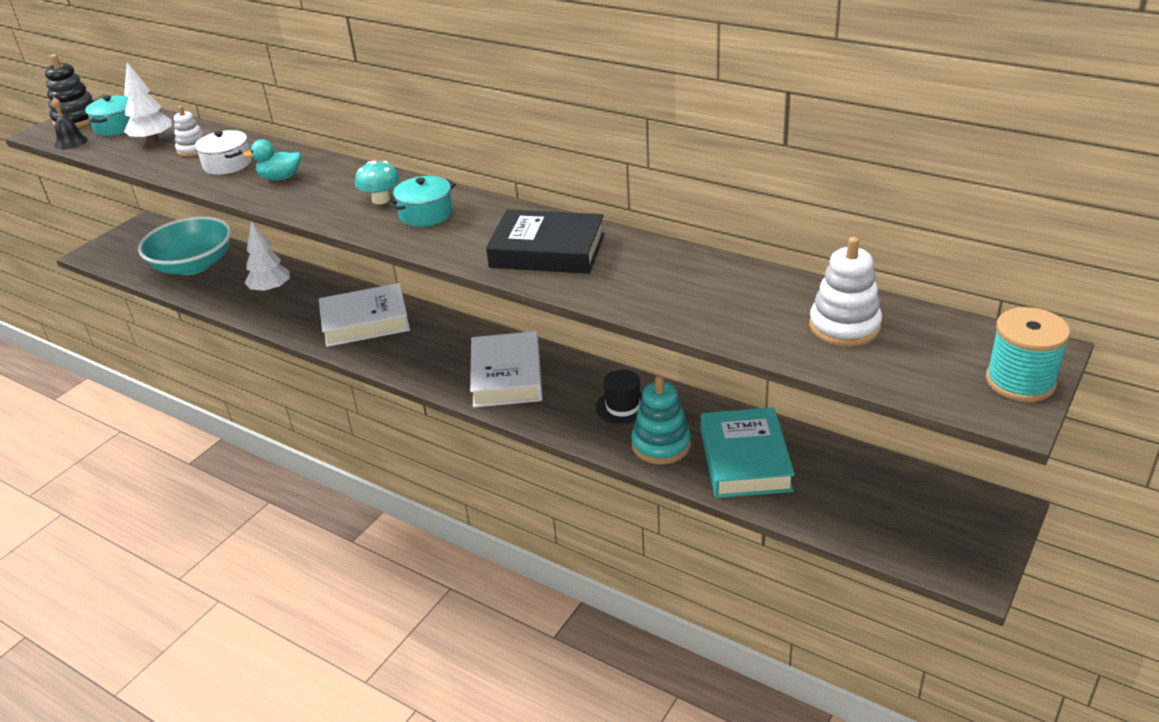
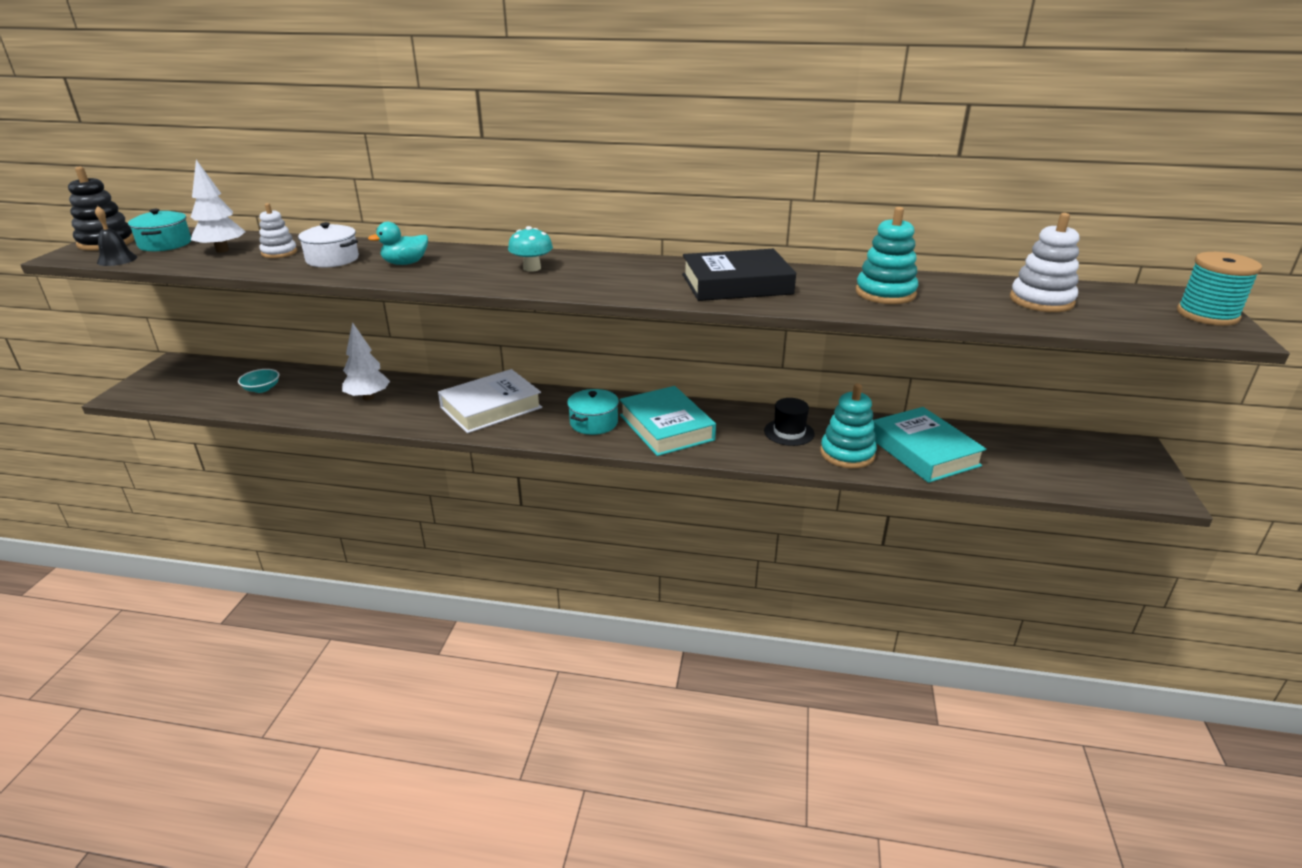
camera: 25 degrees left, 5 degrees down
turquoise bowl [138,216,231,275] -> turquoise bowl [238,369,280,393], size x0.40
turquoise pot [389,176,456,227] -> turquoise pot moved to [567,389,619,435]
white book [470,331,542,408] -> turquoise book [619,386,716,456]
none -> turquoise stacking toy [856,207,918,304]

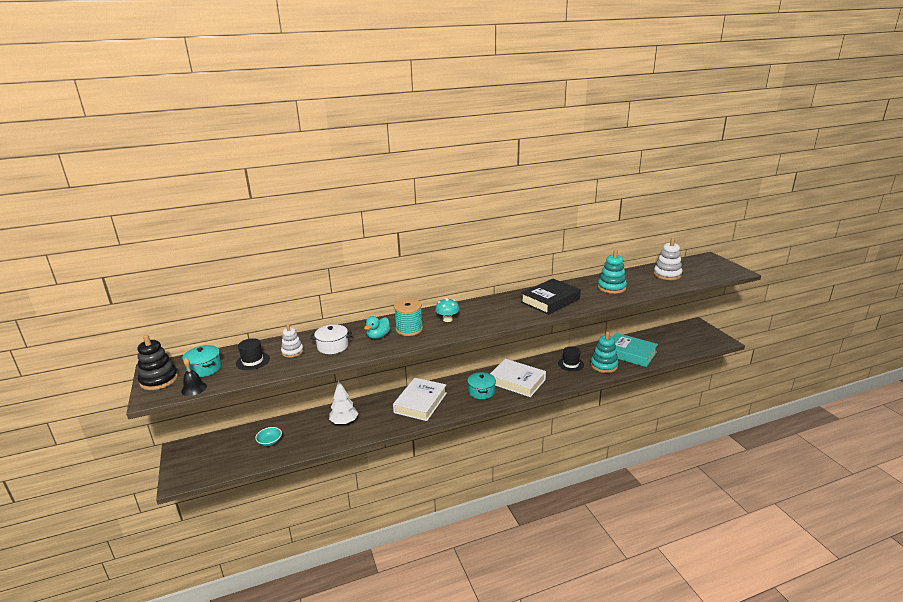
camera: 30 degrees left, 5 degrees down
white tree [191,160,246,253] -> black hat [236,338,270,370]
turquoise book [619,386,716,456] -> white book [490,359,546,397]
turquoise spool [1177,252,1262,326] -> turquoise spool moved to [394,299,423,336]

